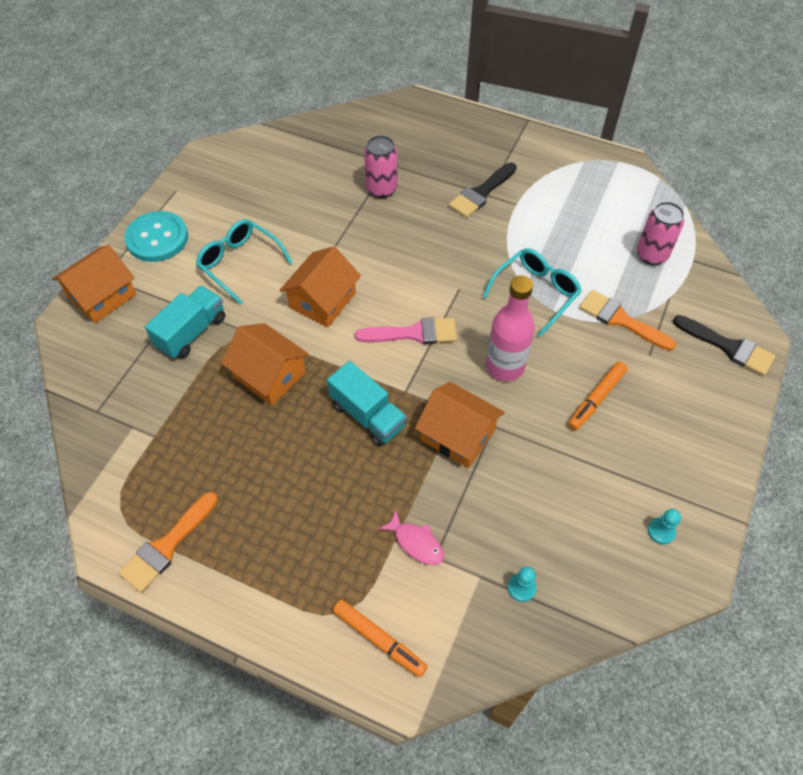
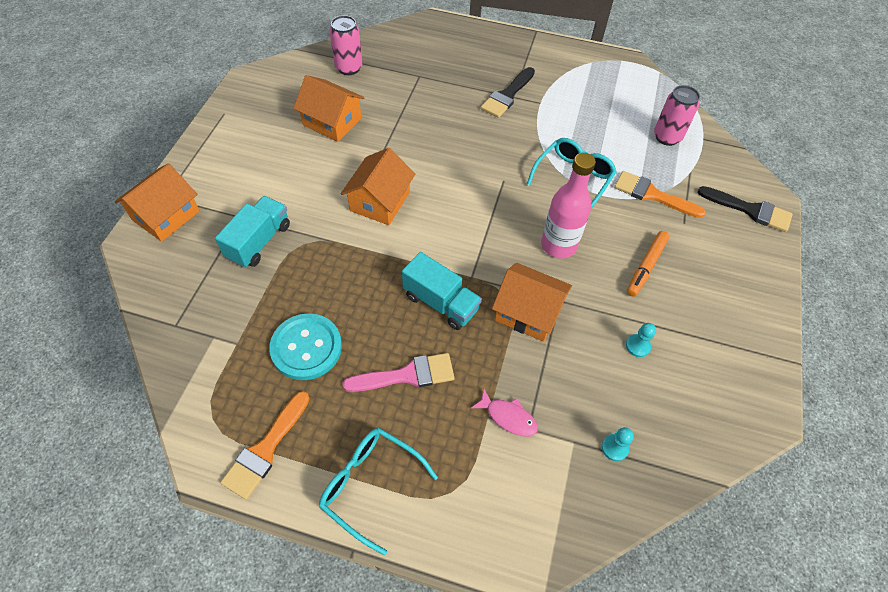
camera: 10 degrees left, 0 degrees up
turquoise button [124,211,188,262] -> turquoise button moved to [269,313,342,380]
turquoise glasses [196,219,293,305] -> turquoise glasses moved to [319,428,438,555]
orange house [221,323,309,406] -> orange house moved to [293,75,364,142]
orange marker [333,599,428,677] -> none
pink brush [355,317,457,344] -> pink brush moved to [343,353,455,392]
pink can [364,135,397,198] -> pink can moved to [330,15,363,75]
turquoise pawn [648,509,681,545] -> turquoise pawn moved to [626,323,656,357]

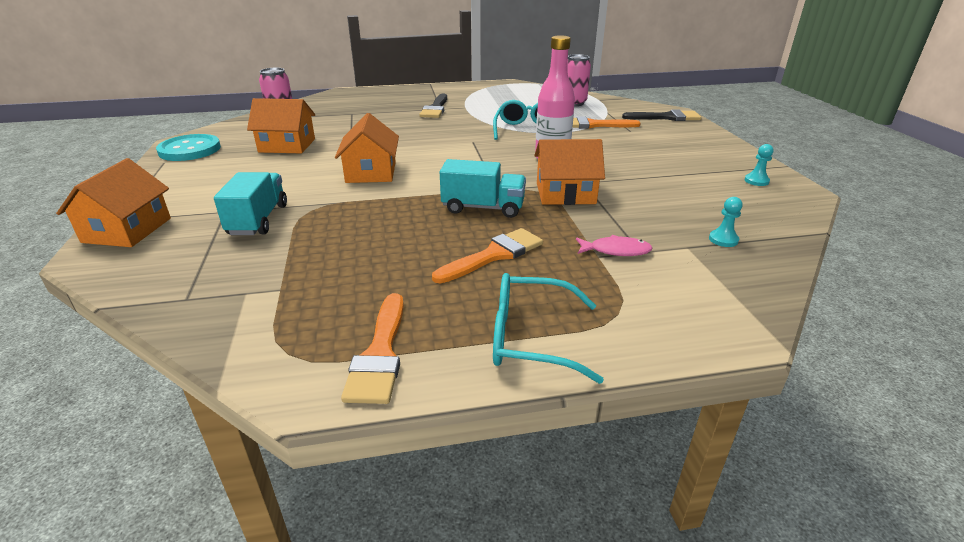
camera: 25 degrees left, 25 degrees down
turquoise button [269,313,342,380] -> turquoise button moved to [156,134,221,161]
pink brush [343,353,455,392] -> orange brush [432,228,543,283]
turquoise pawn [626,323,656,357] -> turquoise pawn moved to [745,144,774,186]
orange marker [627,231,669,297] -> none

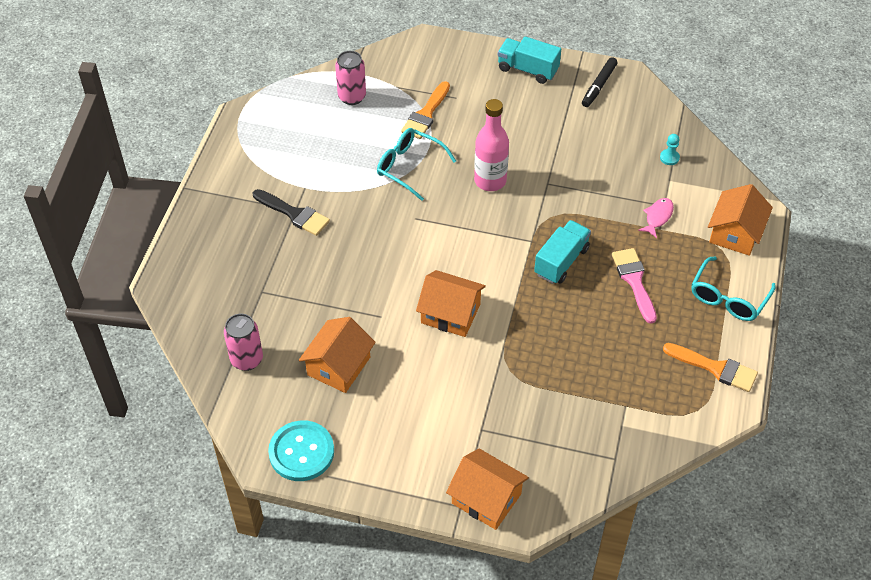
camera: 65 degrees left, 20 degrees up
turquoise truck [214,172,287,235] -> turquoise truck moved to [498,36,561,84]
orange brush [432,228,543,283] -> pink brush [612,248,657,324]
orange house [534,139,605,205] -> orange house moved to [708,184,773,256]
black brush [622,110,701,121] -> none
turquoise pawn [745,144,774,186] -> black marker [582,58,617,107]

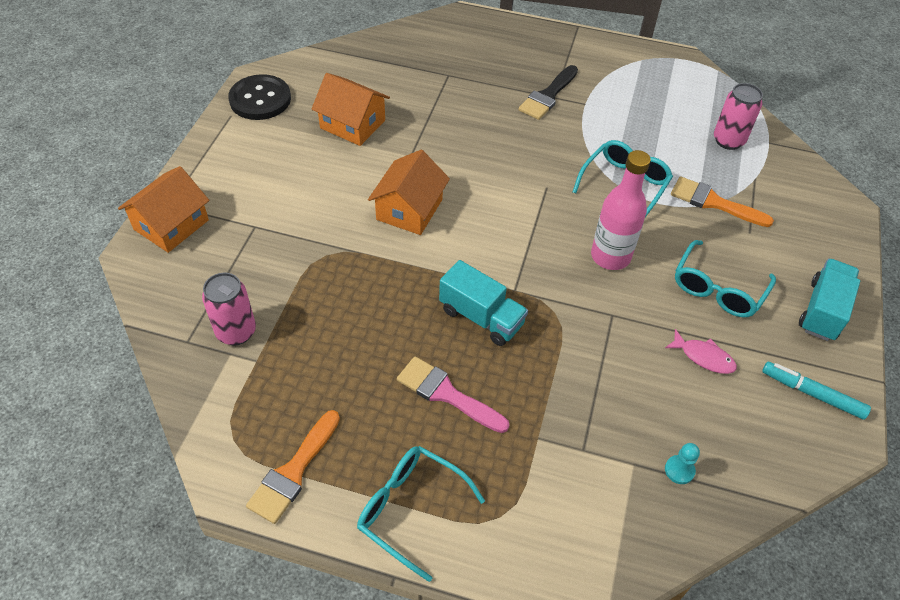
camera: 90 degrees right, 0 degrees up
pink can [224,314,263,371] -> pink can moved to [202,273,256,345]
turquoise button [268,420,334,481] -> black button [228,74,291,120]
black marker [582,58,617,107] -> turquoise marker [762,362,871,420]
pink brush [612,248,657,324] -> pink brush turned 135 degrees counterclockwise [397,356,509,433]
pink fish [638,198,674,238] -> pink fish moved to [665,329,737,374]
orange house [708,184,773,256] -> none
none -> turquoise glasses [675,240,776,317]

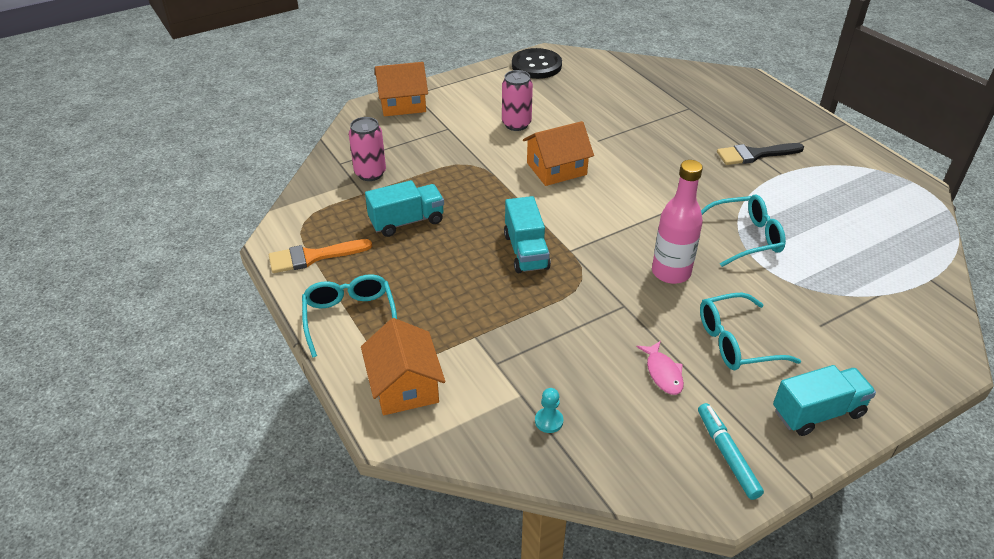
camera: 45 degrees right, 10 degrees down
orange house [311,73,390,146] -> orange house moved to [361,318,445,415]
pink brush [397,356,509,433] -> none
orange brush [671,176,774,227] -> none
pink can [714,83,763,150] -> pink can moved to [502,70,533,131]
none -> turquoise truck [365,180,444,237]

